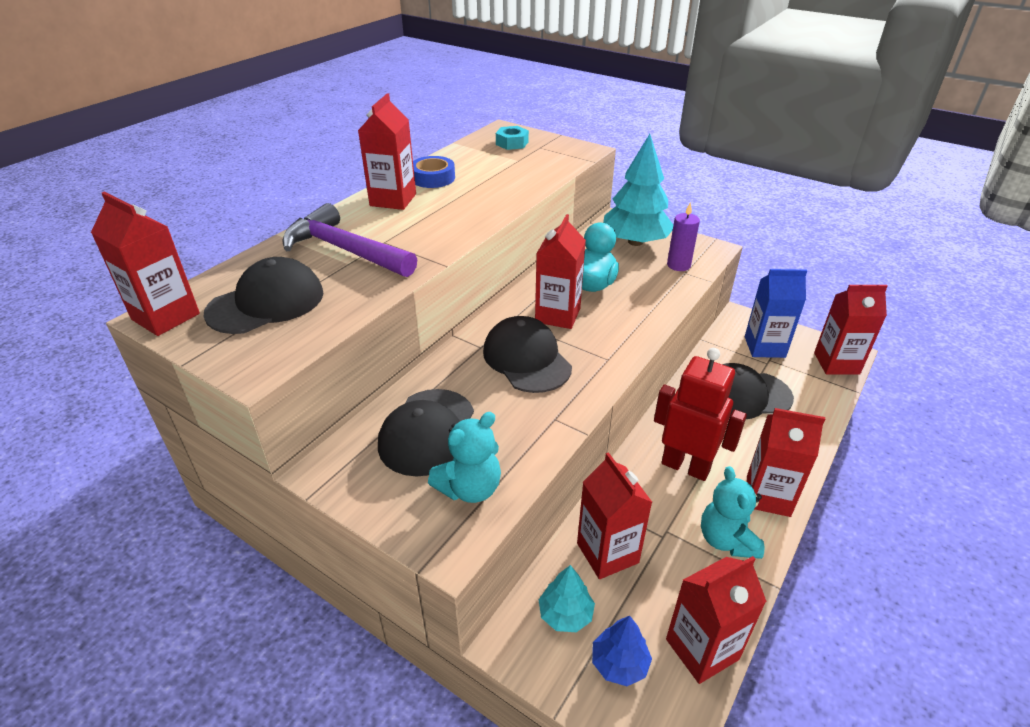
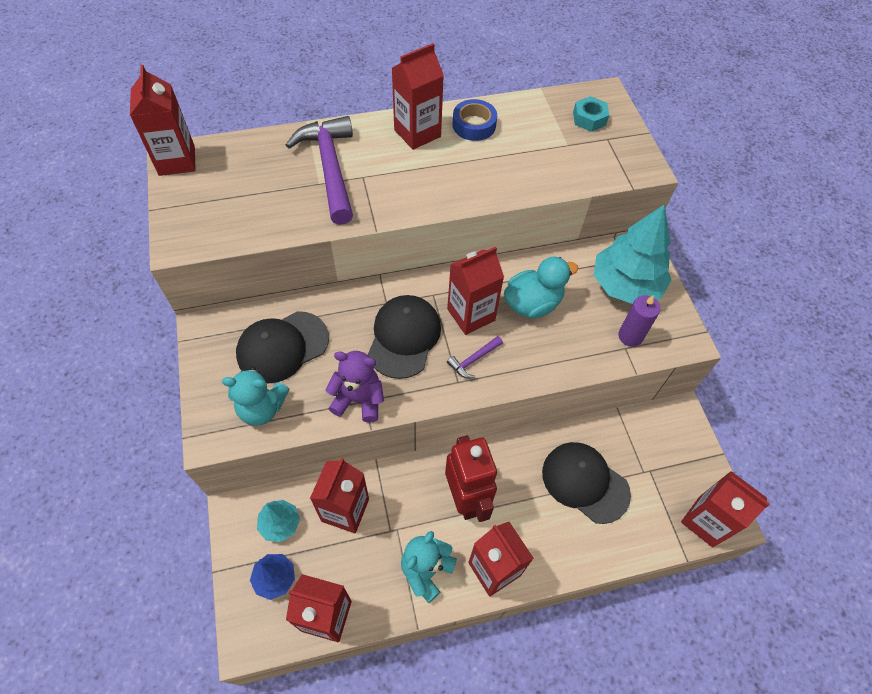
camera: 40 degrees right, 20 degrees up
black cap [203,257,323,334] -> none
blue carton [745,269,807,358] -> none
none -> purple teddy bear [326,351,384,423]
none -> purple hammer [447,336,503,378]

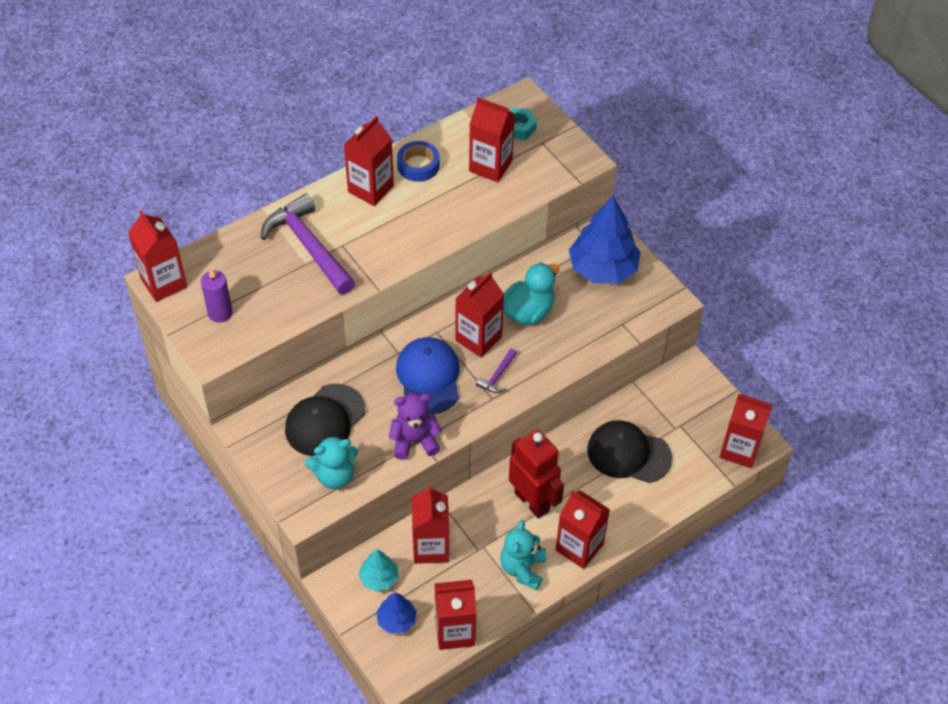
camera: 20 degrees left, 5 degrees down
black cap [368,295,441,379] -> blue cap [396,337,460,414]
turquoise tree [594,204,672,304] -> blue tree [569,196,641,284]
purple candle [618,295,660,347] -> purple candle moved to [201,269,233,323]
none -> red carton [469,97,515,182]

